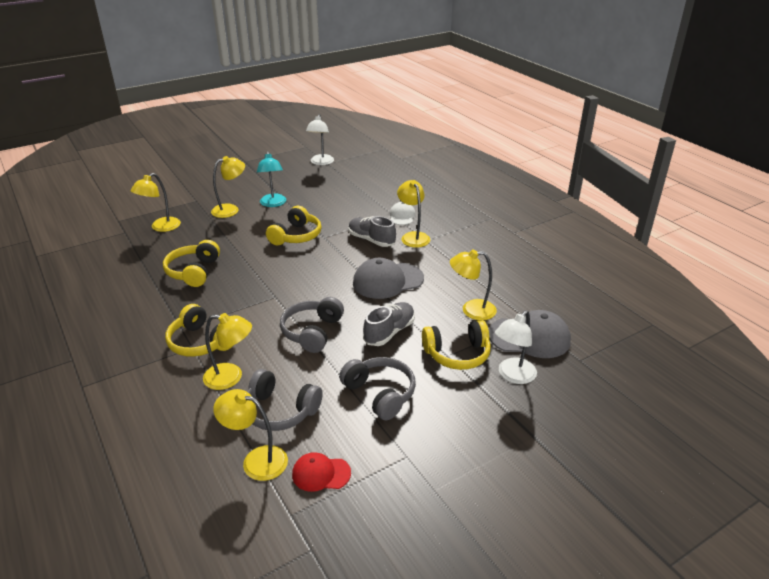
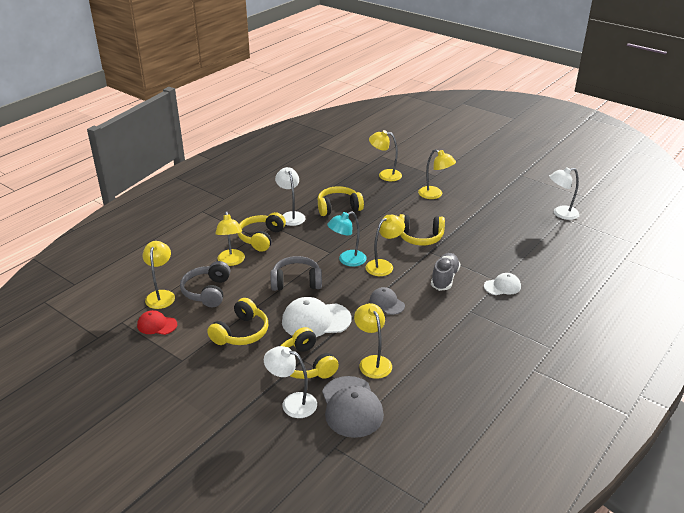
camera: 70 degrees right, 0 degrees up
turquoise lamp [257,151,286,207] -> turquoise lamp moved to [327,211,367,267]
red cap [292,452,351,492] -> red cap turned 60 degrees counterclockwise [137,310,177,335]
grey headphones [339,357,416,420] -> yellow headphones [207,298,268,345]
grey cap [353,258,424,299] -> grey cap [370,287,405,315], size x0.57
grey shoe [363,302,415,346] -> white cap [282,297,351,337]
yellow lamp [397,180,430,248] -> yellow lamp moved to [365,215,405,276]
none -> white lamp [275,167,306,226]

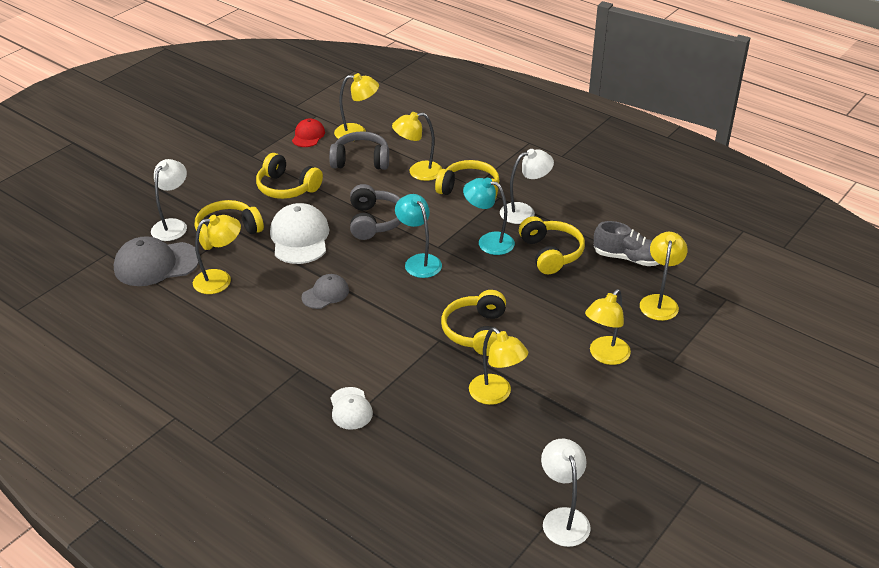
camera: 90 degrees right, 5 degrees up
yellow lamp [365,215,405,276] -> yellow lamp moved to [469,327,528,405]
grey shoe [431,253,460,291] -> grey shoe moved to [593,221,659,266]
none -> turquoise lamp [463,178,515,255]

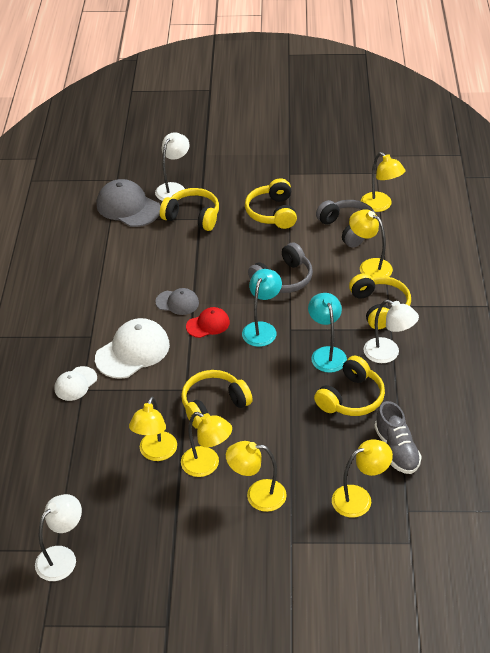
camera: 55 degrees right, 5 degrees up
white lamp [151,159,187,241] -> white lamp turned 45 degrees counterclockwise [155,132,189,201]
yellow lamp [193,215,241,294] -> yellow lamp moved to [181,412,232,477]
white cap [270,203,329,264] -> white cap moved to [95,318,170,379]
red cap [292,118,325,147] -> red cap moved to [186,307,230,338]

